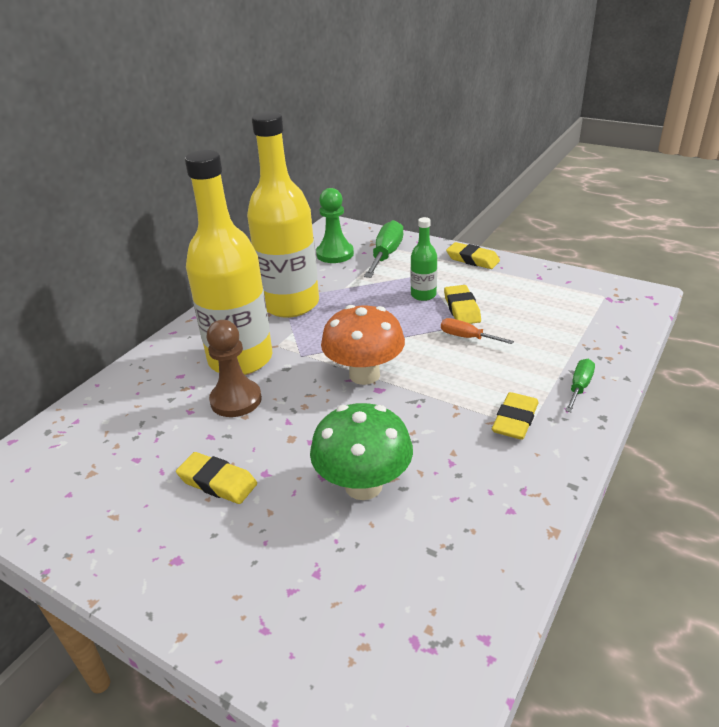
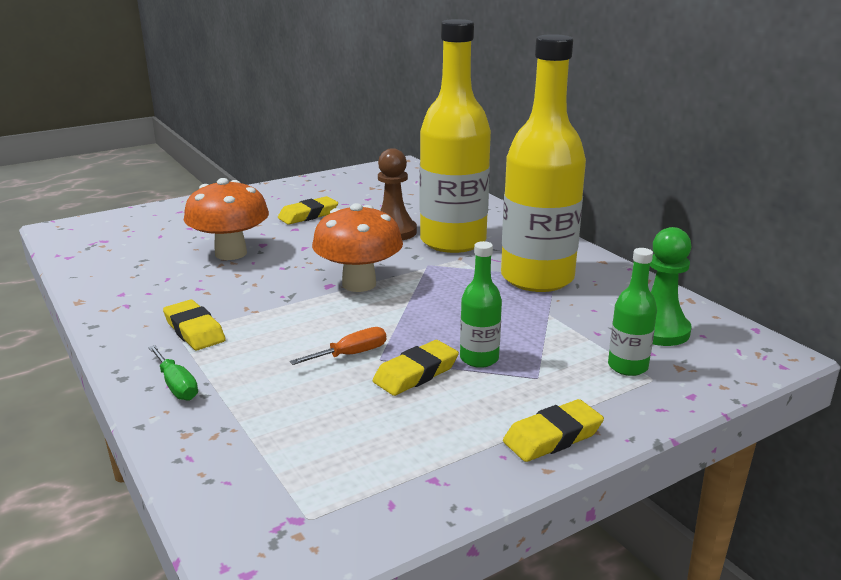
camera: 115 degrees right, 10 degrees down
green mushroom [310,403,413,500] -> orange mushroom [184,178,269,260]
green screwdriver [364,220,403,278] -> green bottle [608,248,657,376]
yellow eraser [444,285,481,324] -> yellow eraser turned 60 degrees counterclockwise [373,340,459,396]

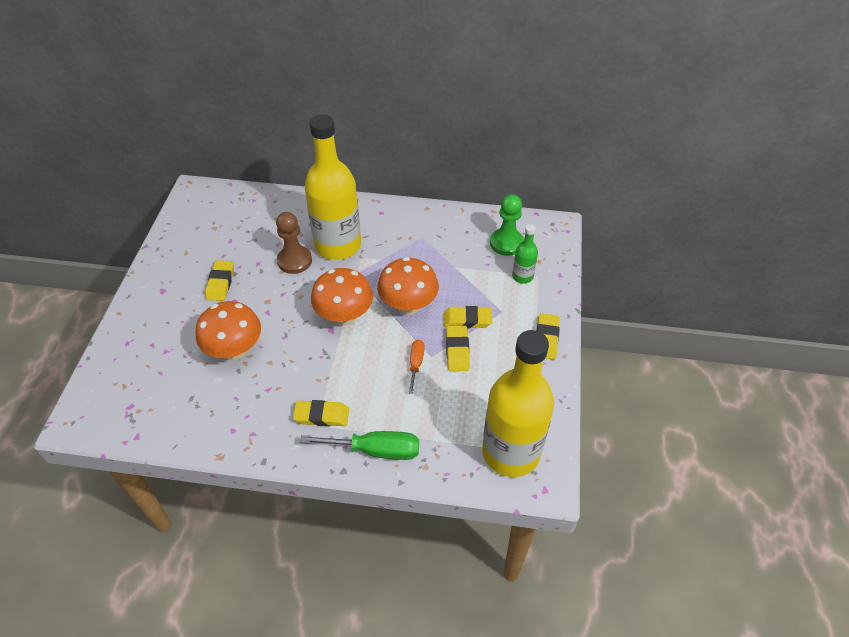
camera: 50 degrees left, 25 degrees up
green screwdriver [148,345,198,400] -> green screwdriver [300,431,419,460], size x1.74
green bottle [460,241,502,368] -> yellow eraser [444,306,492,328]
yellow bottle [501,34,586,292] -> yellow bottle moved to [482,330,554,477]
none -> orange mushroom [377,257,439,315]

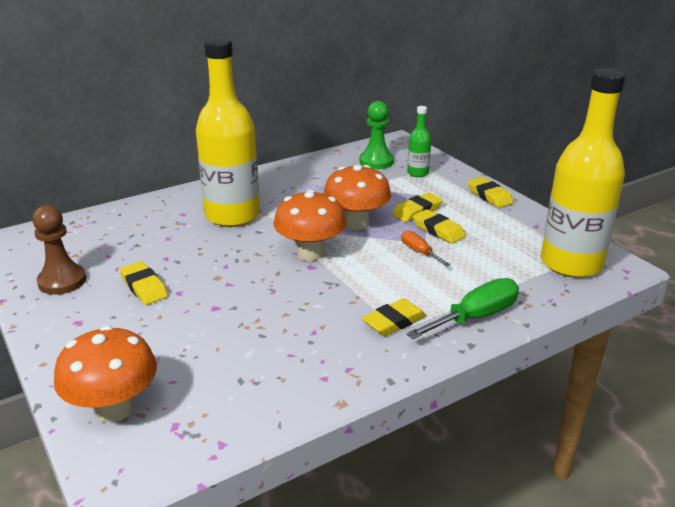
camera: 40 degrees left, 20 degrees down
orange mushroom [195,301,261,361] -> orange mushroom moved to [54,325,157,423]
brown pawn [276,212,312,274] -> brown pawn moved to [32,205,86,295]

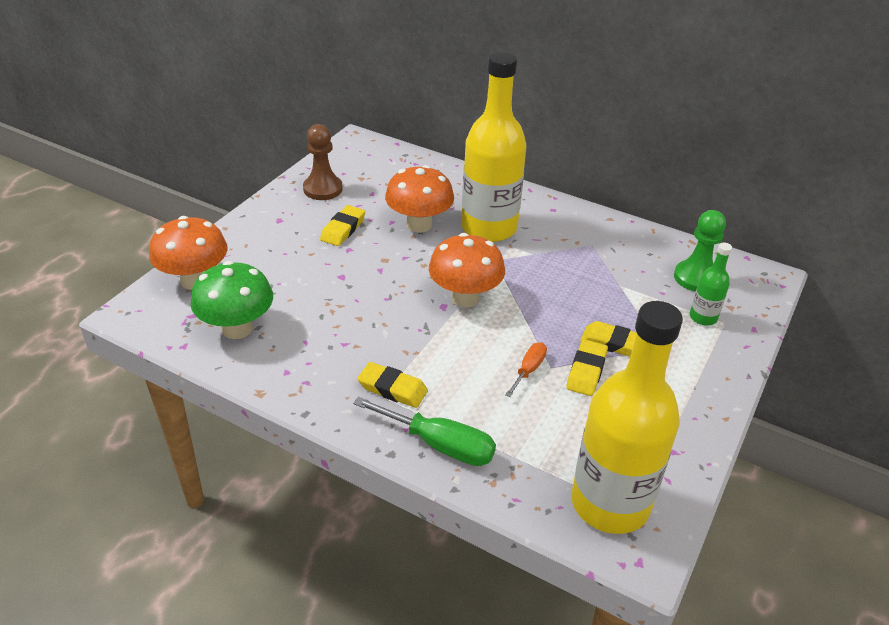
camera: 60 degrees right, 10 degrees up
orange mushroom [323,165,391,230] -> orange mushroom moved to [385,165,454,233]
yellow eraser [468,177,514,208] -> none
none -> green mushroom [191,261,273,339]

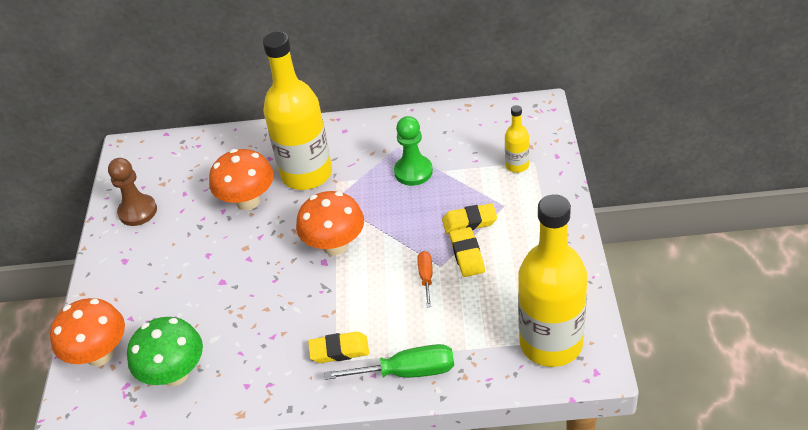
camera: 25 degrees left, 5 degrees up
yellow eraser [320,205,365,246] -> none
green pawn [674,210,726,292] -> green pawn moved to [394,116,433,186]
green bottle [690,243,732,325] -> yellow bottle [505,105,529,173]

